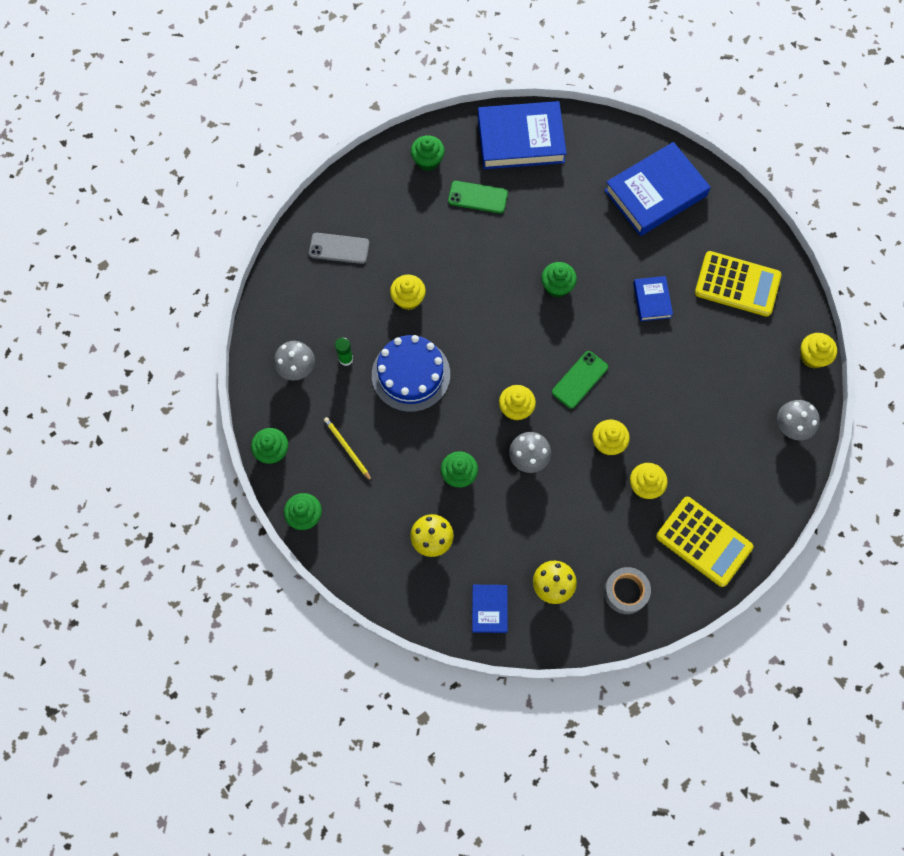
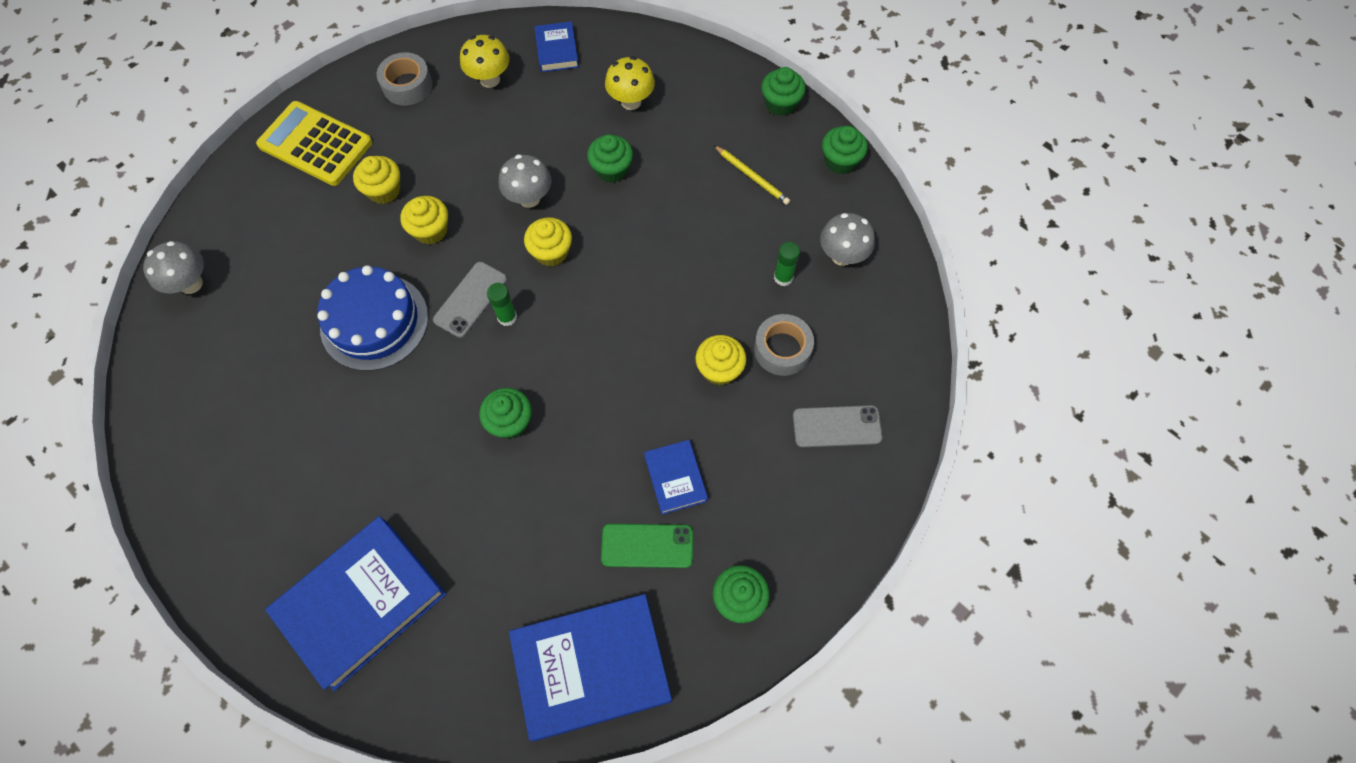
camera: 170 degrees right, 5 degrees down
blue cake [372,335,450,412] -> blue cake moved to [317,265,428,371]
green phone [552,351,608,409] -> grey phone [433,262,507,338]
blue book [633,276,673,321] -> blue book moved to [644,440,708,515]
yellow calculator [695,251,782,317] -> none
yellow cupcake [800,333,837,369] -> none
none -> green glue stick [487,283,517,326]
none -> grey tape [754,314,814,376]

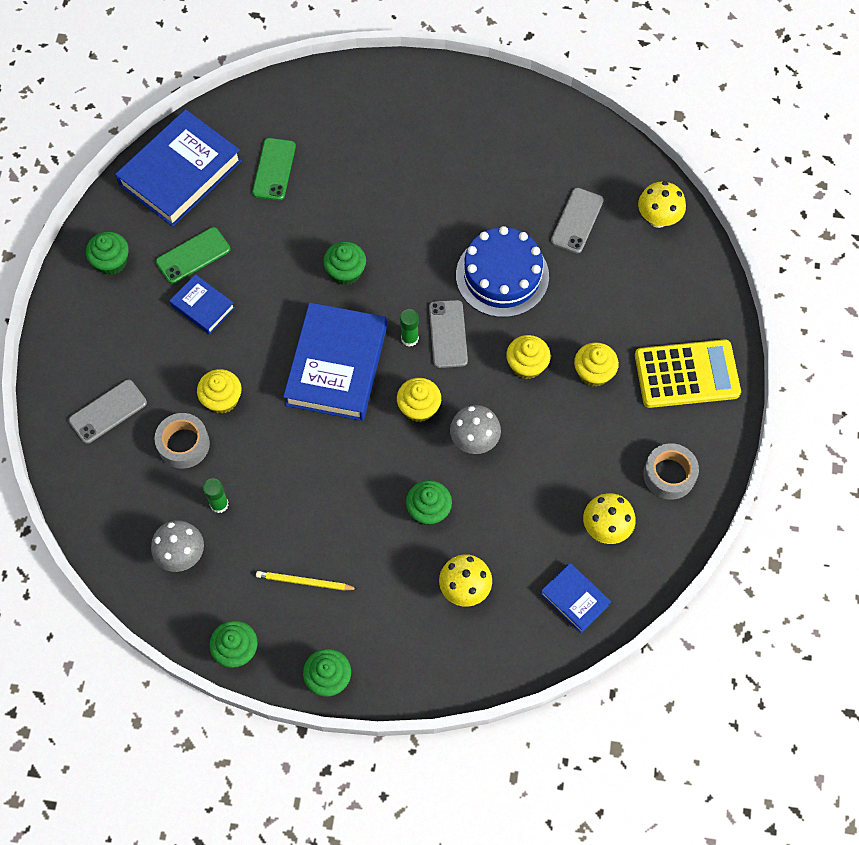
camera: 145 degrees right, 0 degrees up
grey mushroom [143,241,204,294] -> yellow mushroom [638,181,686,228]
blue book [265,516,446,691] -> blue book moved to [283,302,387,421]
none -> green phone [252,138,296,201]
none -> grey phone [551,188,604,253]

